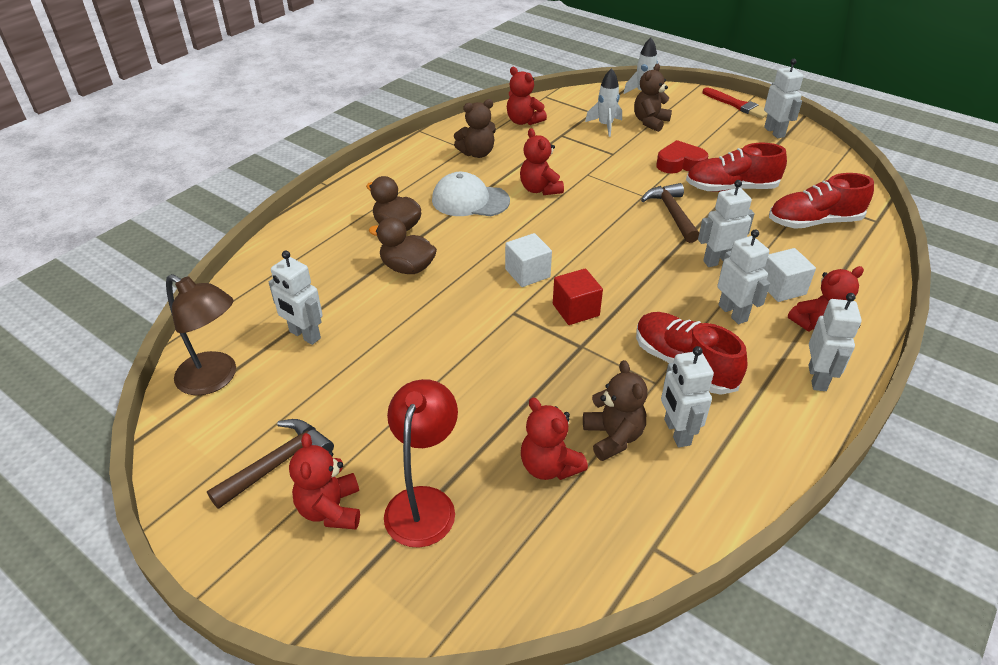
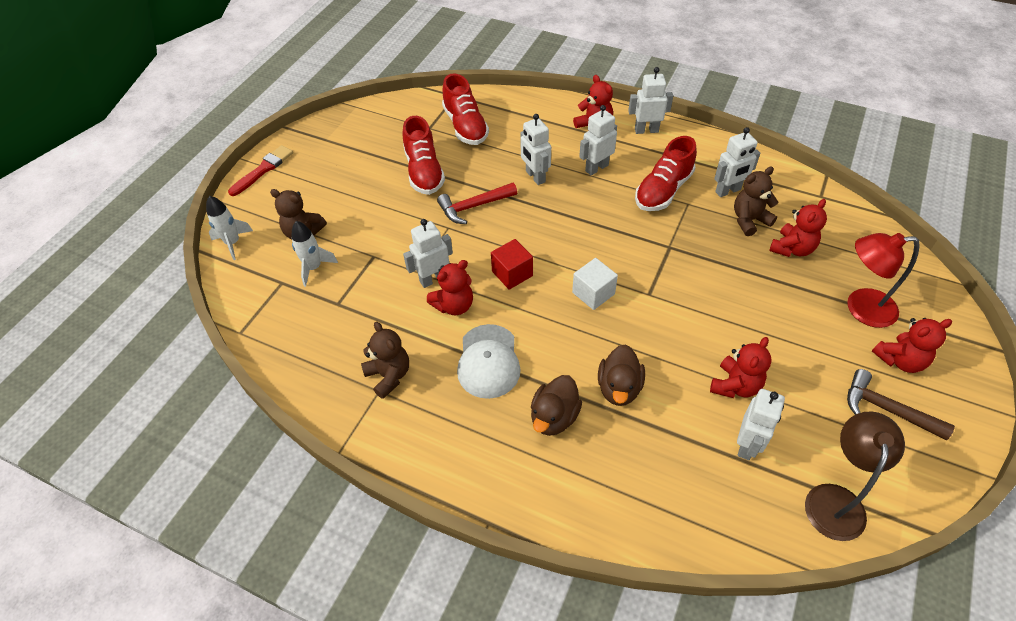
camera: 100 degrees left, 10 degrees up
red teddy bear [507,67,547,125] -> red teddy bear moved to [710,337,772,398]
red cube [553,268,603,325] -> red cube moved to [491,239,533,290]
brown hammer [641,183,699,243] -> red hammer [437,182,517,224]
red heart [656,140,708,174] -> none
white cube [763,248,816,302] -> none
white robot [764,59,803,138] -> white robot moved to [403,219,453,288]

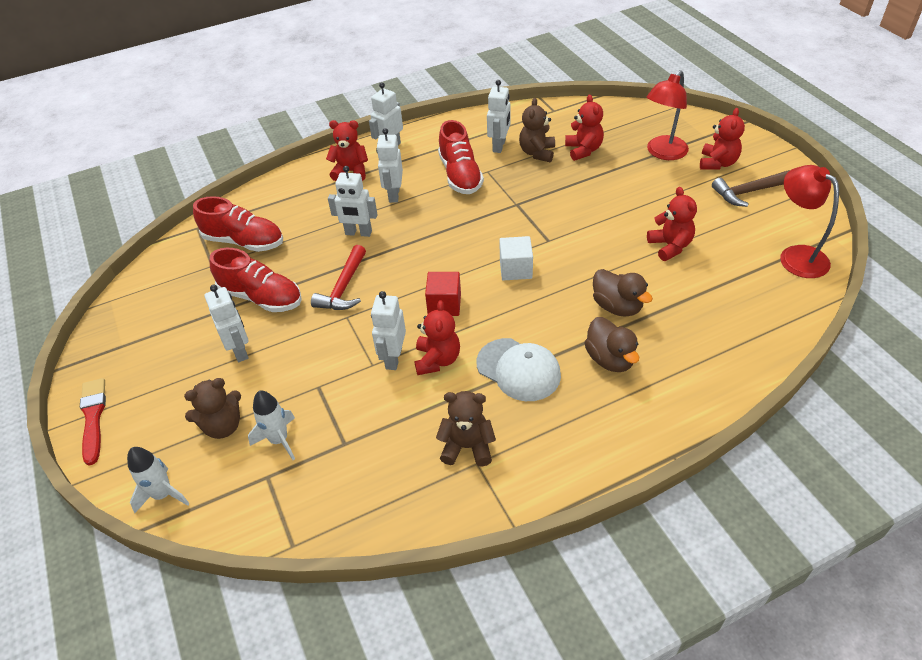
camera: 50 degrees left, 5 degrees down
white robot [737,389,785,460] -> white robot moved to [205,285,249,362]
brown lamp [805,411,905,541] -> red lamp [780,165,839,278]

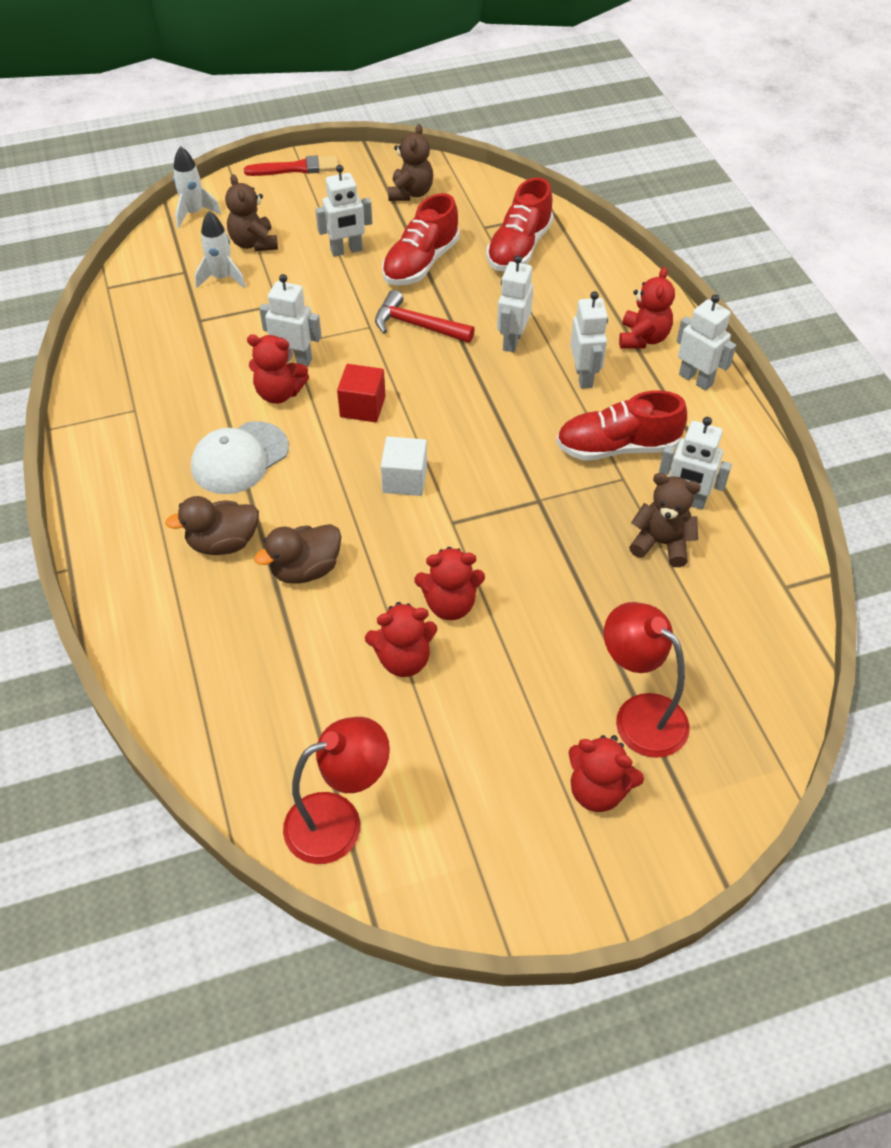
camera: 95 degrees right, 5 degrees up
white robot [376,128,403,203] -> white robot turned 75 degrees clockwise [570,291,608,389]
brown teddy bear [436,391,496,467] -> brown teddy bear moved to [388,124,433,201]
red teddy bear [565,95,604,161] -> red teddy bear moved to [414,547,485,620]
brown hammer [712,170,790,207] -> none

